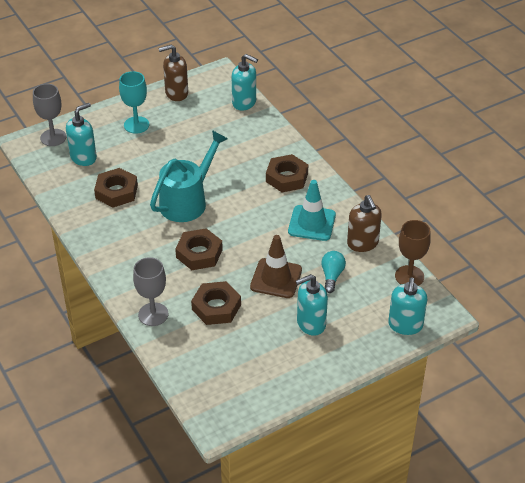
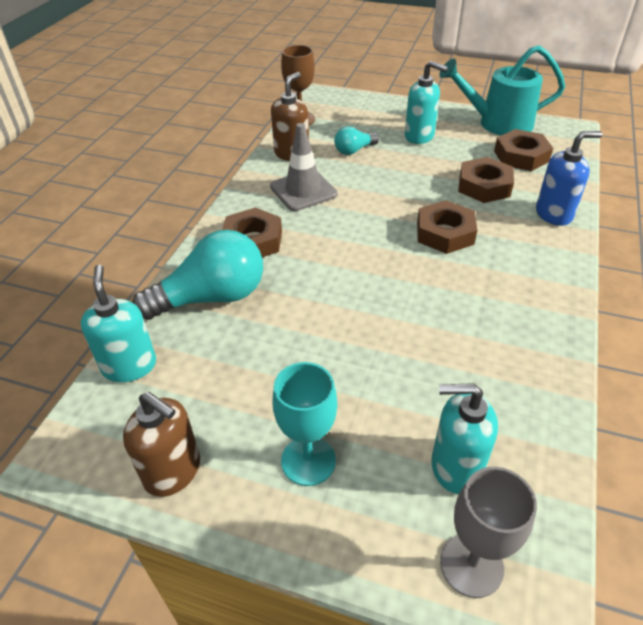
camera: 130 degrees left, 0 degrees up
brown nut [94,168,138,208] -> brown nut moved to [494,129,553,171]
grey goblet [133,257,168,326] -> blue soap dispenser [536,131,603,226]
turquoise watering can [150,130,228,222] -> turquoise watering can moved to [439,45,565,135]
brown traffic cone [250,235,302,298] -> none
turquoise traffic cone [288,180,336,241] -> grey traffic cone [270,123,337,211]
turquoise soap dispenser [388,277,427,335] -> none
none -> turquoise light bulb [132,230,263,320]

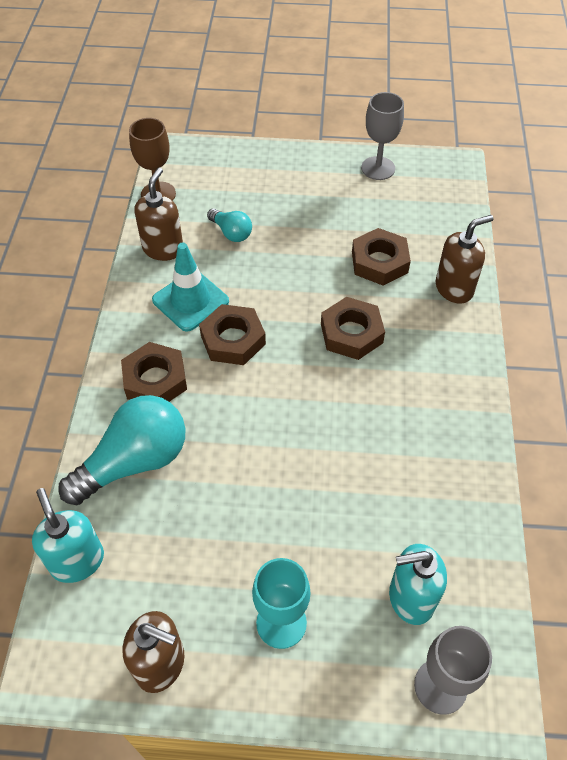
camera: 15 degrees left, 10 degrees up
grey traffic cone [270,123,337,211] -> turquoise traffic cone [152,242,229,332]
turquoise light bulb [334,126,379,155] -> turquoise light bulb turned 90 degrees counterclockwise [207,208,252,242]
turquoise soap dispenser [405,61,448,144] -> none
turquoise watering can [439,45,565,135] -> grey goblet [361,92,404,180]
brown nut [494,129,553,171] -> brown nut moved to [199,304,266,365]
blue soap dispenser [536,131,603,226] -> brown soap dispenser [436,215,493,304]

